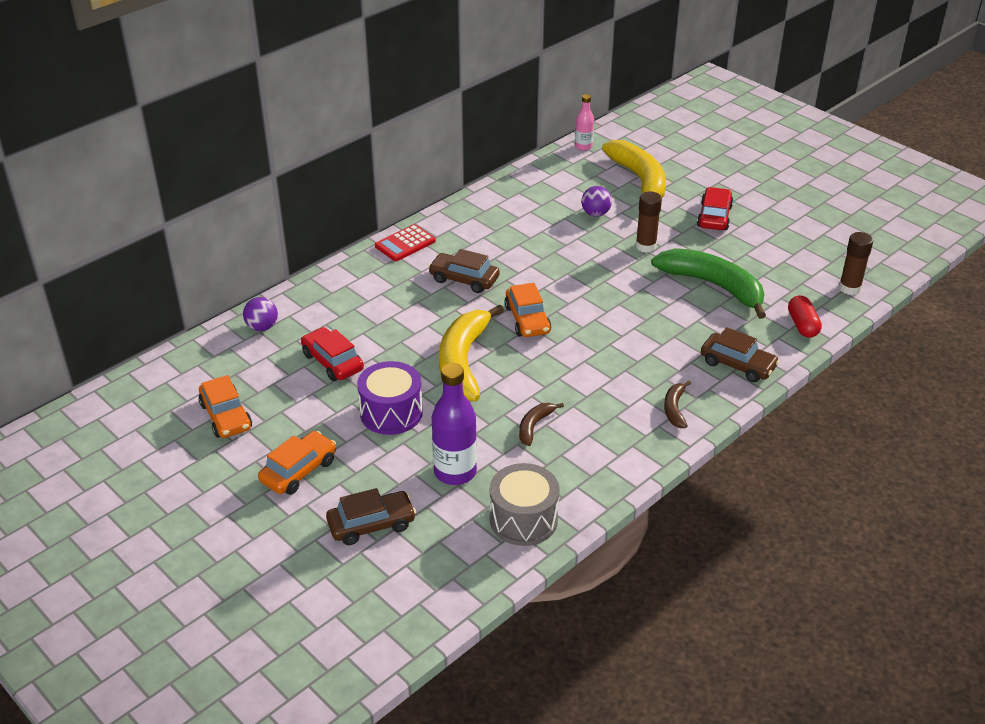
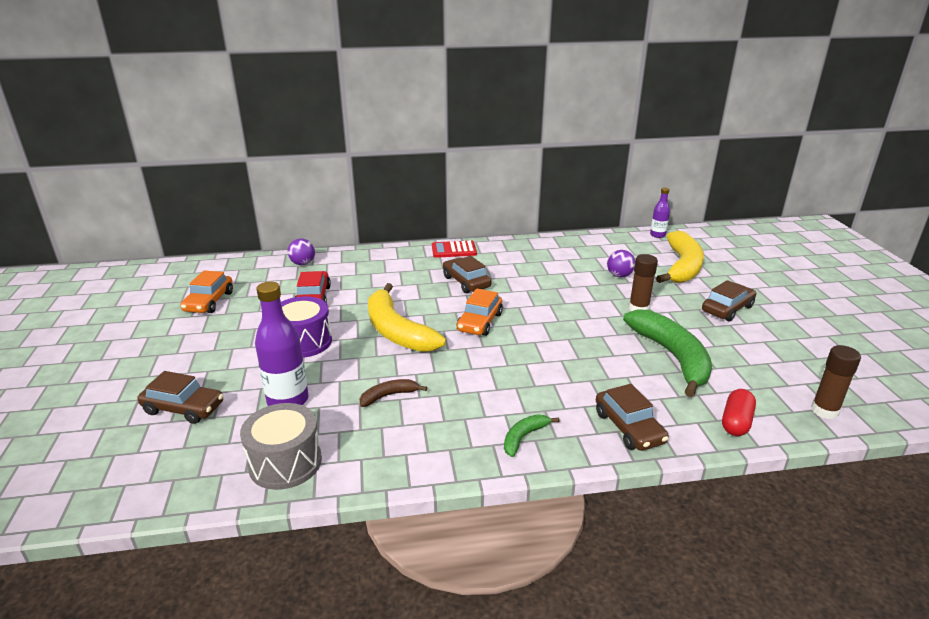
camera: 35 degrees right, 10 degrees down
orange car [258,431,336,495] -> none
yellow banana [439,305,504,401] -> yellow banana turned 75 degrees counterclockwise [368,283,446,352]
pink bottle [575,94,594,151] -> purple bottle [650,188,670,238]
brown banana [664,381,691,428] -> green banana [504,415,560,457]
red car [697,187,733,230] -> brown car [702,280,756,321]

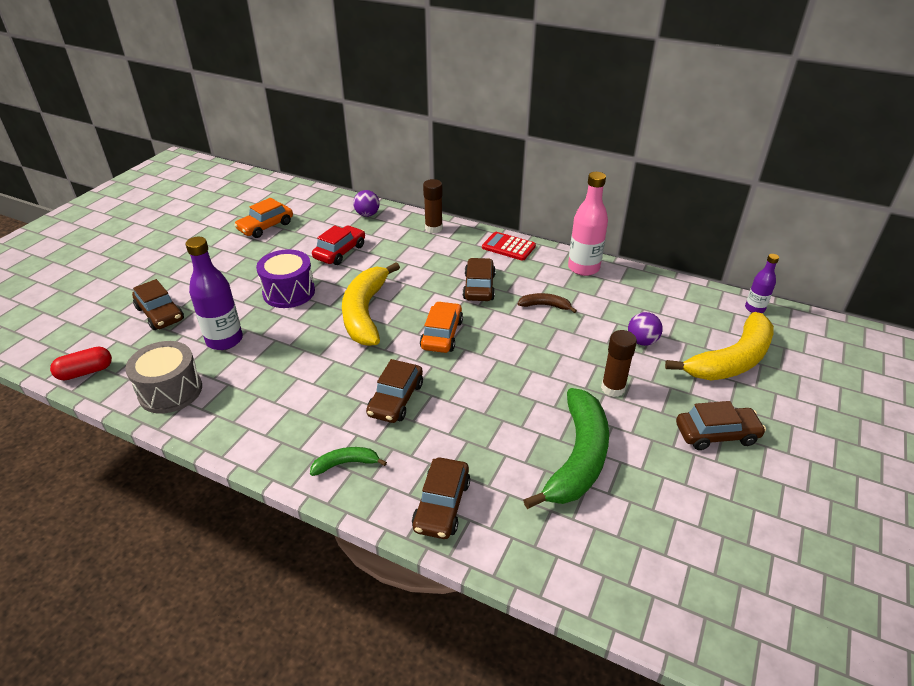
camera: 35 degrees right, 10 degrees up
brown banana [360,379,427,407] -> brown banana moved to [518,293,577,313]
orange car [457,289,503,336] -> orange car turned 135 degrees clockwise [420,301,463,353]
red capsule [722,389,756,436] -> red capsule moved to [50,347,112,381]
brown glue stick [811,345,861,419] -> brown glue stick moved to [423,179,443,233]
none -> brown car [366,359,423,423]
none -> pink bottle [568,172,608,276]

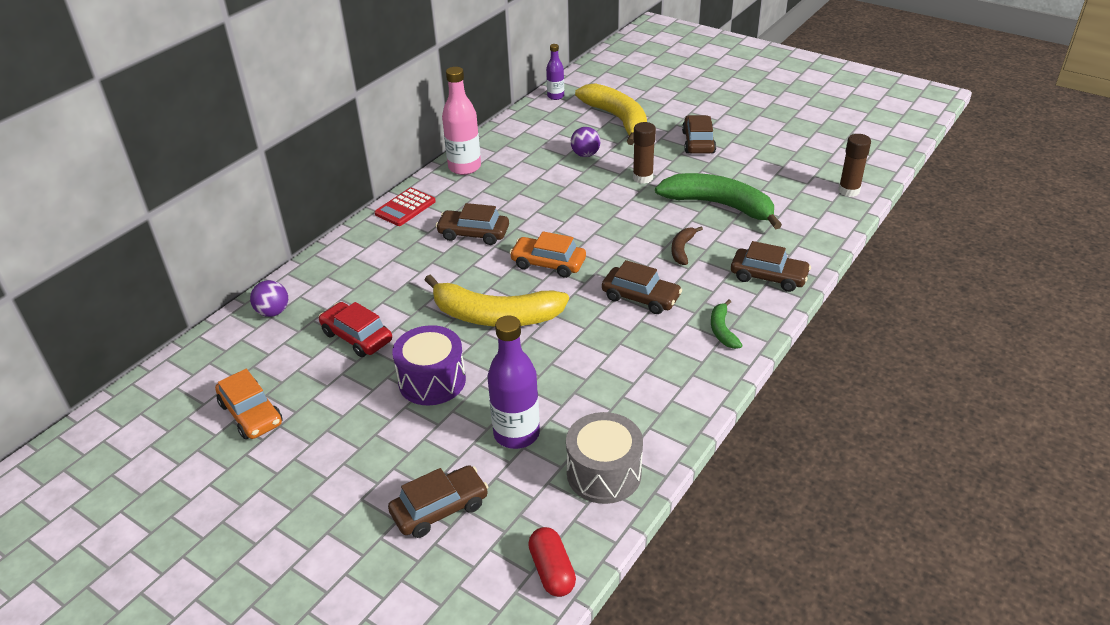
camera: 80 degrees left, 0 degrees up
brown glue stick [423,179,443,233] -> brown glue stick moved to [838,134,871,197]
brown banana [518,293,577,313] -> brown banana moved to [672,226,703,265]

